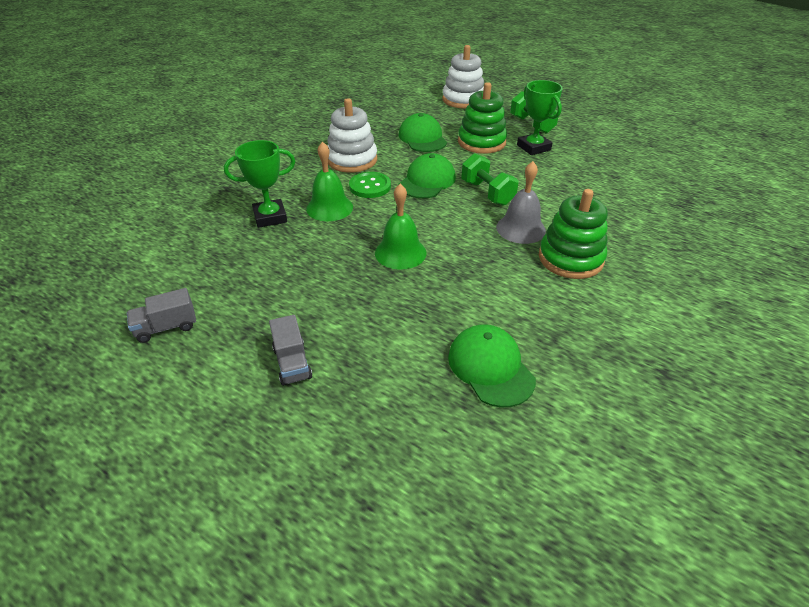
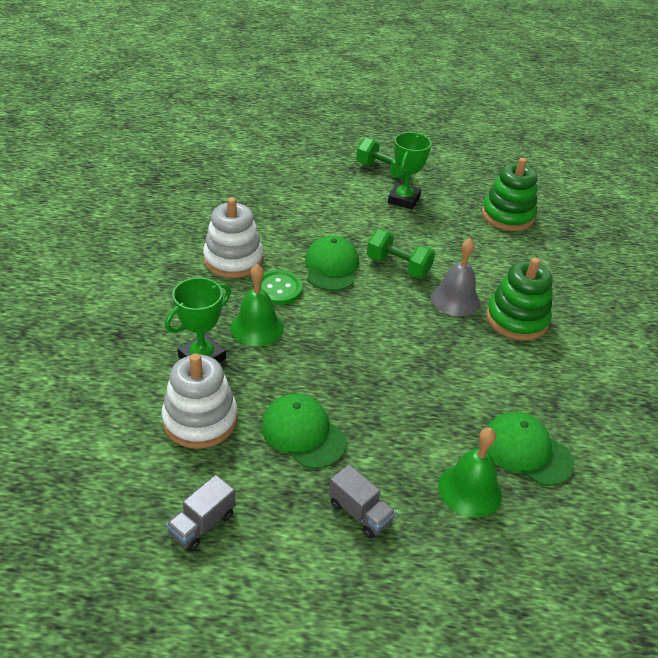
camera: 30 degrees left, 0 degrees up
green bell [375,184,427,270] -> green bell moved to [438,427,502,518]
green cap [399,113,447,152] -> green cap moved to [261,394,347,469]
white stacking toy [442,45,484,109] -> white stacking toy moved to [161,353,238,449]
green stacking toy [458,82,507,154] -> green stacking toy moved to [482,158,538,231]
green trophy [517,80,563,155] -> green trophy turned 75 degrees clockwise [388,132,432,209]

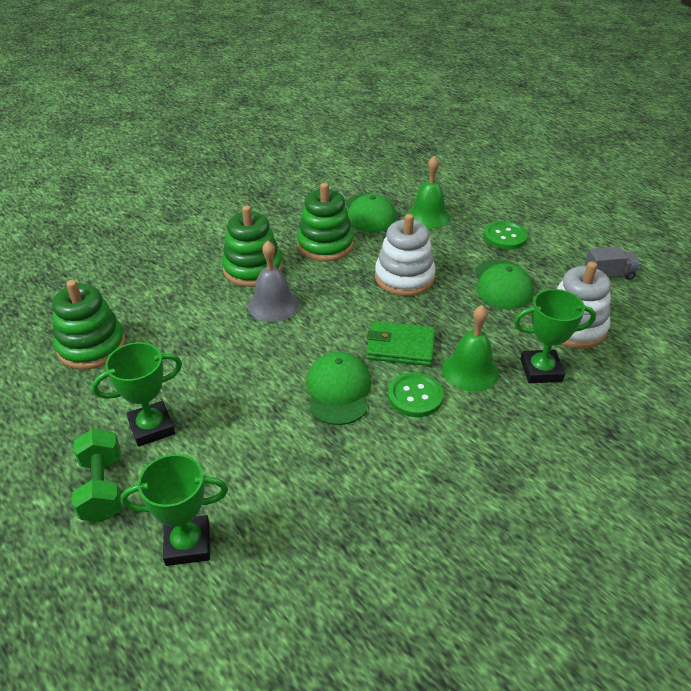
camera: 135 degrees left, 0 degrees up
white stacking toy [203,197,263,278] -> white stacking toy moved to [375,214,436,296]
green cap [305,235,359,291] -> green cap turned 135 degrees clockwise [306,352,371,425]
grey truck [329,464,396,539] -> green button [484,221,528,250]
green dumbbell [367,229,435,278] -> none
none -> green trophy [121,454,228,566]
none -> green stacking toy [297,183,354,261]
none -> green wallet [366,321,435,366]

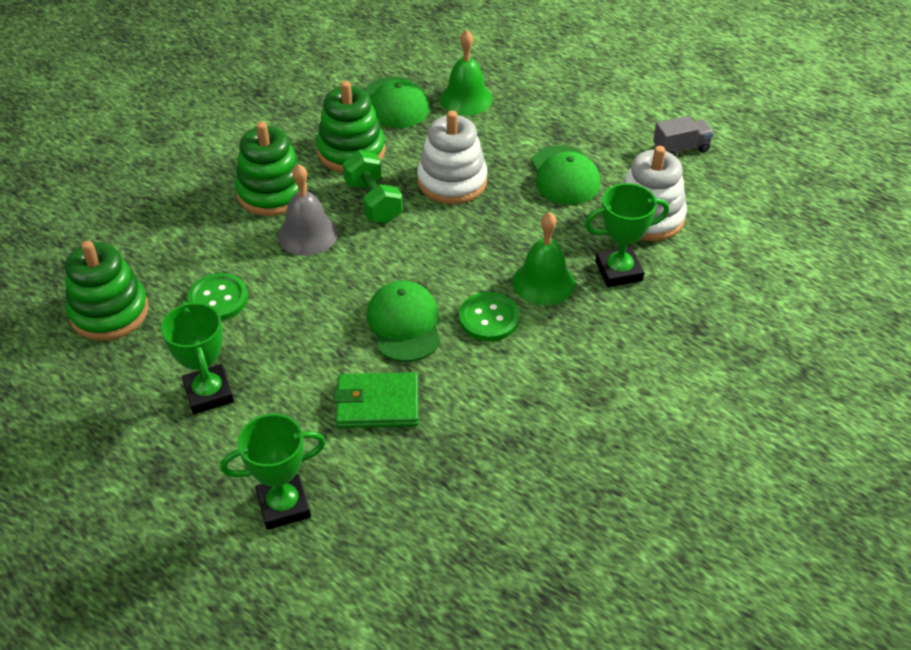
camera: 10 degrees left, 5 degrees up
green dumbbell [72,429,122,522] -> green dumbbell moved to [343,150,403,223]
green trophy [92,342,182,447] -> green trophy turned 75 degrees counterclockwise [161,301,234,414]
green wallet [366,321,435,366] -> green wallet moved to [334,372,419,428]
green button [484,221,528,250] -> green button moved to [187,273,248,321]

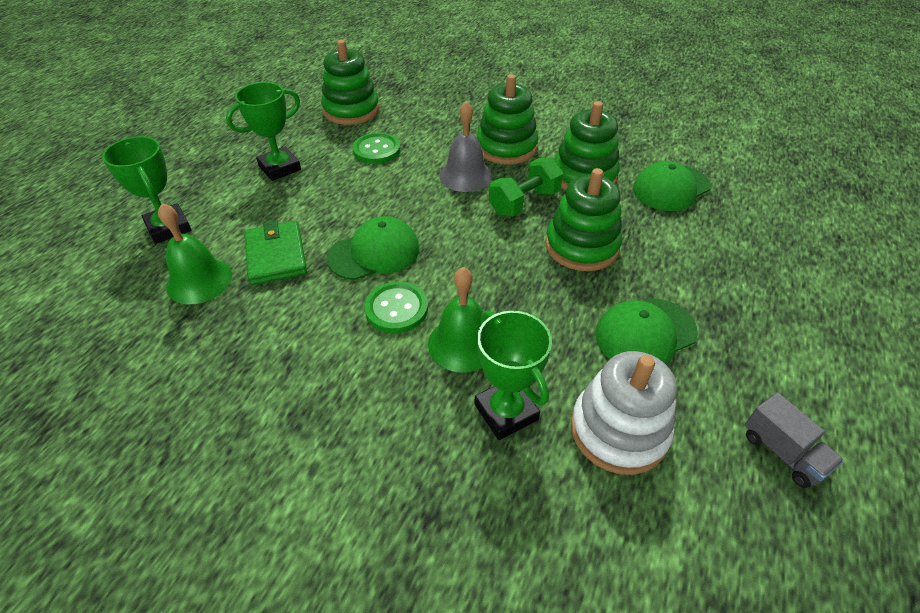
camera: 75 degrees right, 0 degrees up
white stacking toy [417,110,487,204] -> green stacking toy [546,168,622,271]
green bell [440,30,493,115] -> green bell moved to [158,203,232,304]

